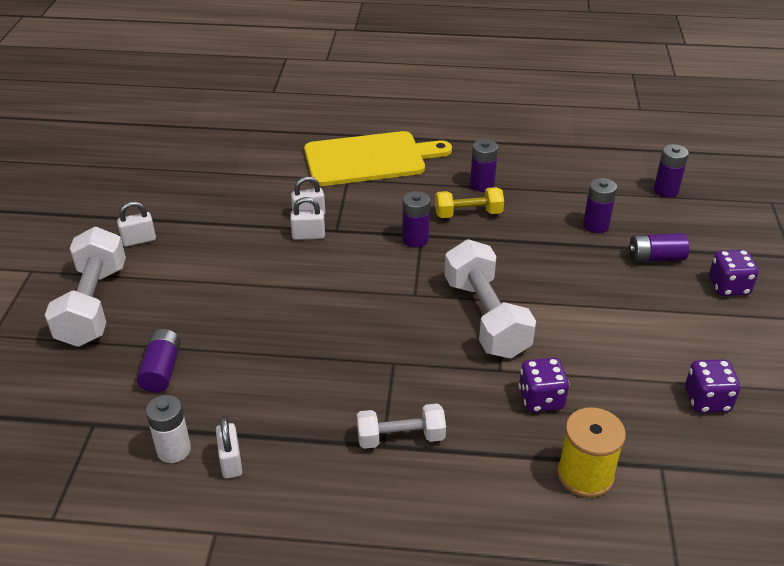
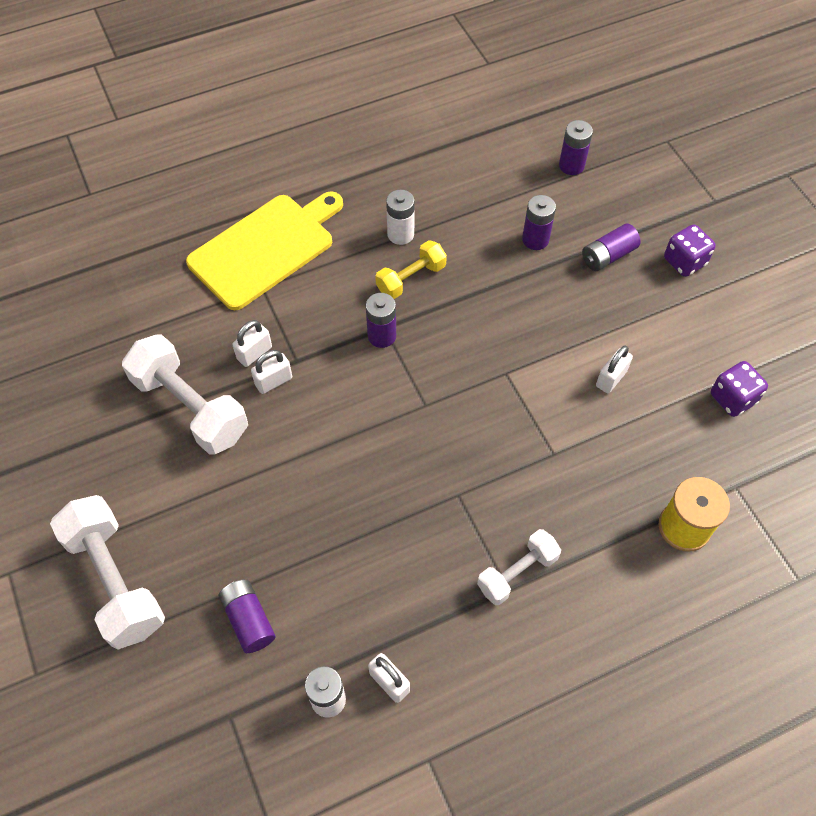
camera: 30 degrees left, 20 degrees up
white padlock [117,201,156,247] -> white padlock moved to [596,345,633,393]
white dumbbell [444,239,536,359] -> white dumbbell moved to [122,334,248,454]
purple battery [470,139,498,192] -> white battery [386,190,415,245]
purple dice [519,358,569,412] -> none

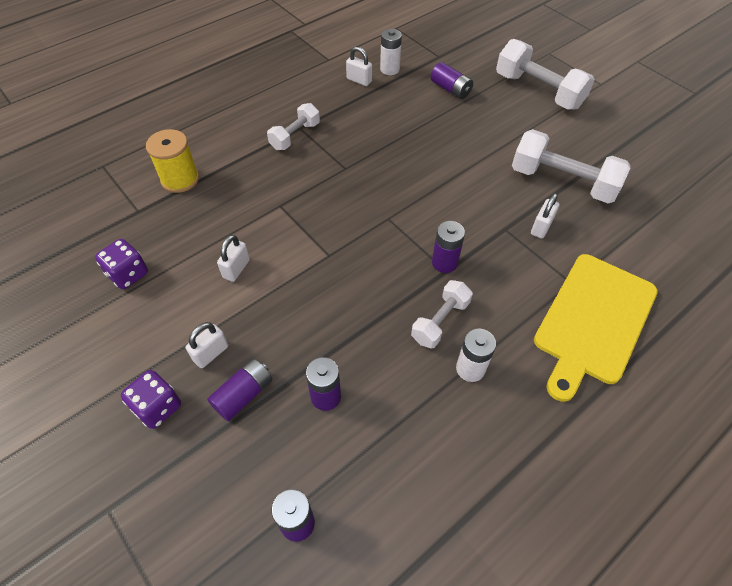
camera: 165 degrees right, 5 degrees down
white padlock [251,350,292,394] -> white padlock moved to [186,322,228,368]
yellow dumbbell [375,240,447,299] -> white dumbbell [411,280,473,348]

